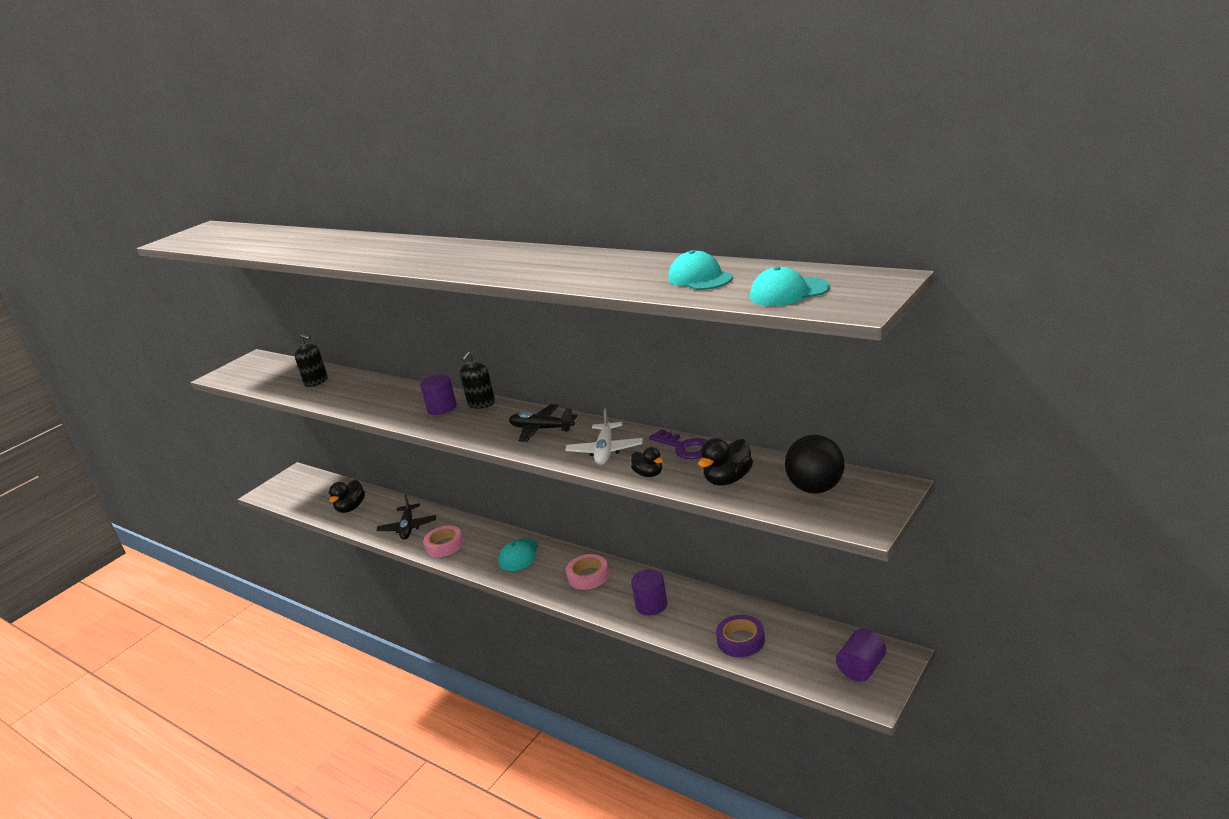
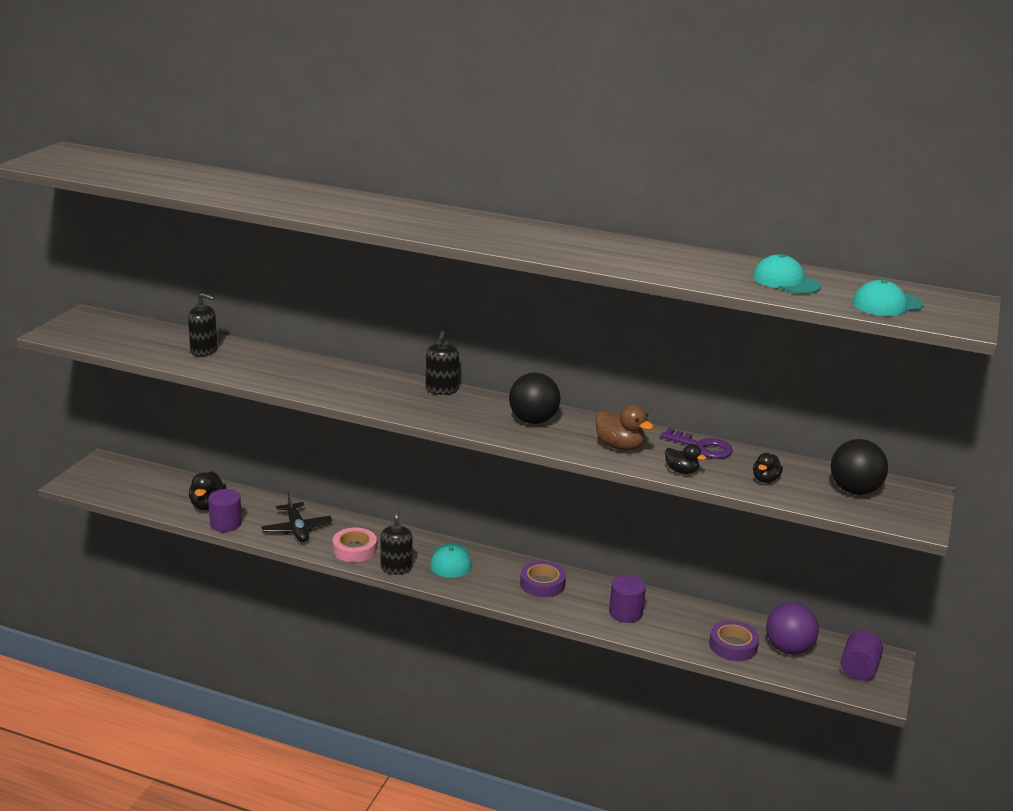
camera: 20 degrees left, 0 degrees up
purple cylinder [420,374,457,415] -> purple cylinder moved to [208,489,242,532]
black plane [509,404,577,442] -> black ball [509,373,560,424]
white plane [565,408,643,465] -> brown duck [595,405,654,451]
pink tape [566,554,609,590] -> purple tape [520,561,566,597]
black duck [698,438,753,486] -> black duck [753,453,783,483], size x0.64
none -> black soap dispenser [380,508,413,575]
none -> purple ball [766,602,819,654]

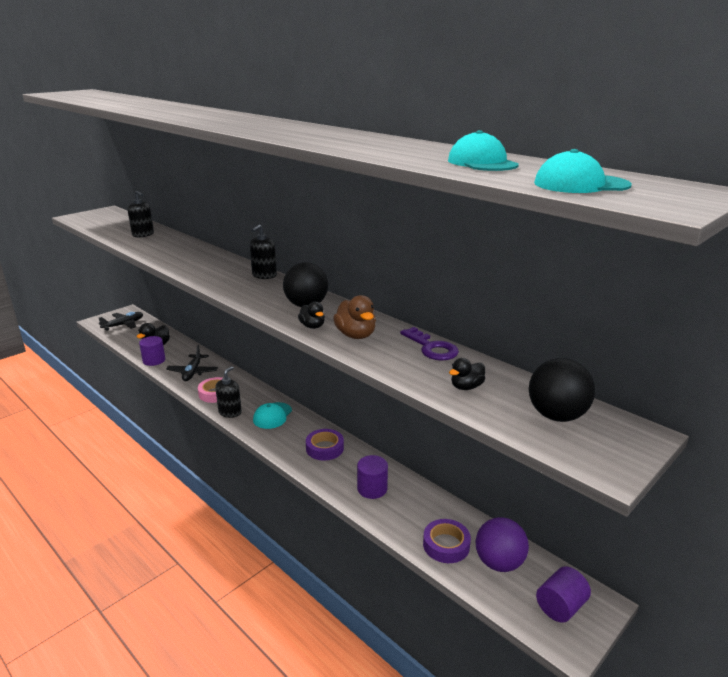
camera: 25 degrees right, 0 degrees up
black duck [665,444,706,474] -> black duck moved to [298,302,325,329]
none -> black plane [99,312,143,331]

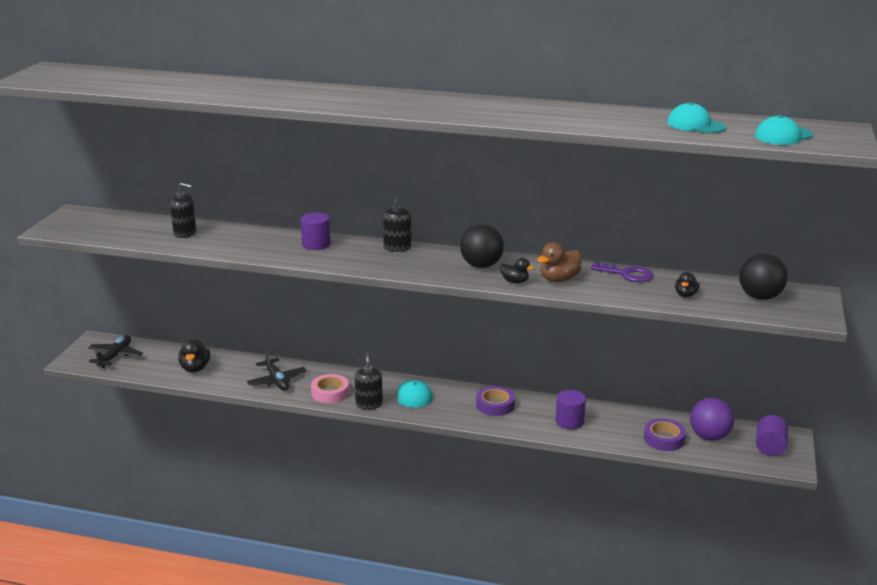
camera: 30 degrees left, 0 degrees up
purple cylinder [139,336,165,366] -> purple cylinder moved to [300,212,331,250]
brown duck [333,295,376,339] -> brown duck turned 105 degrees clockwise [537,243,582,282]

